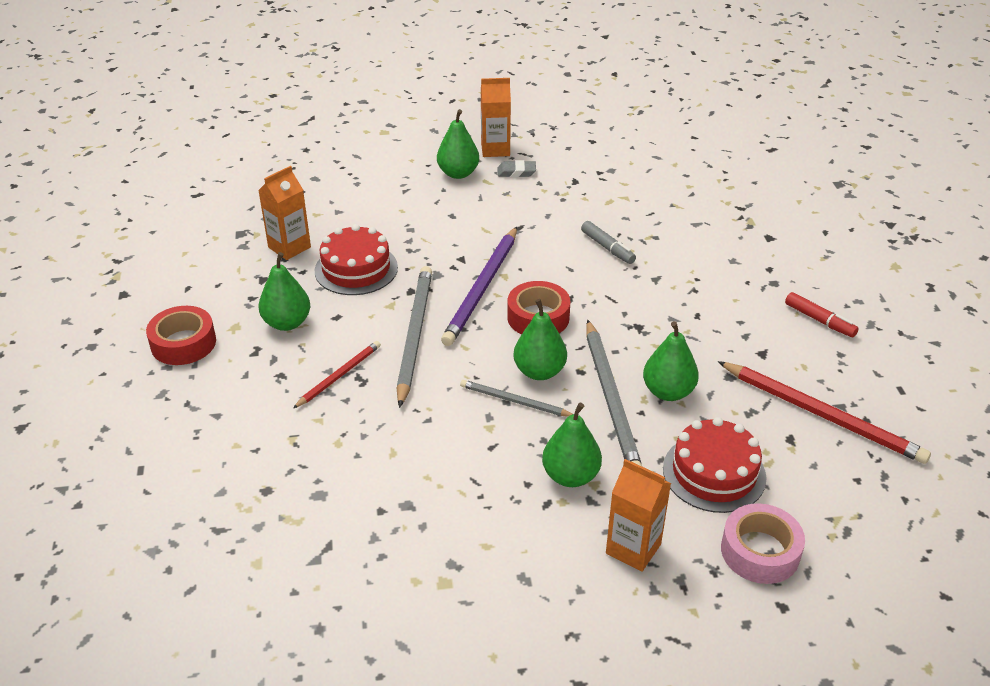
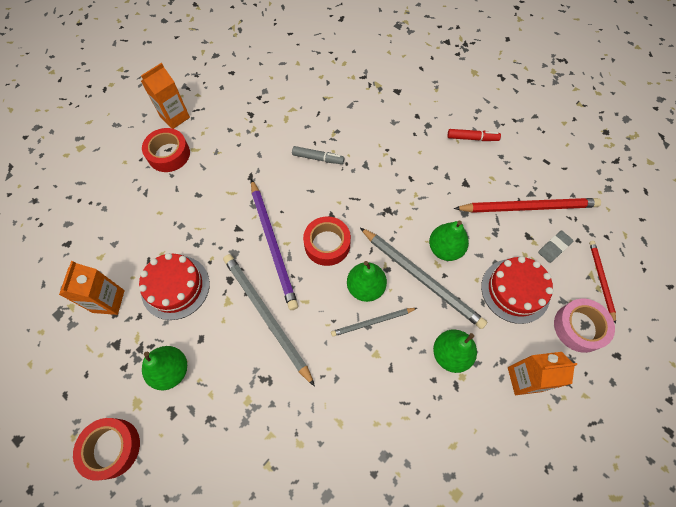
camera: 40 degrees left, 25 degrees up
red pencil [293,341,381,408] -> red pencil moved to [589,241,616,324]
green pear [437,109,479,179] -> red tape [142,128,190,172]
grey eraser [498,160,536,177] -> grey eraser moved to [538,231,574,263]

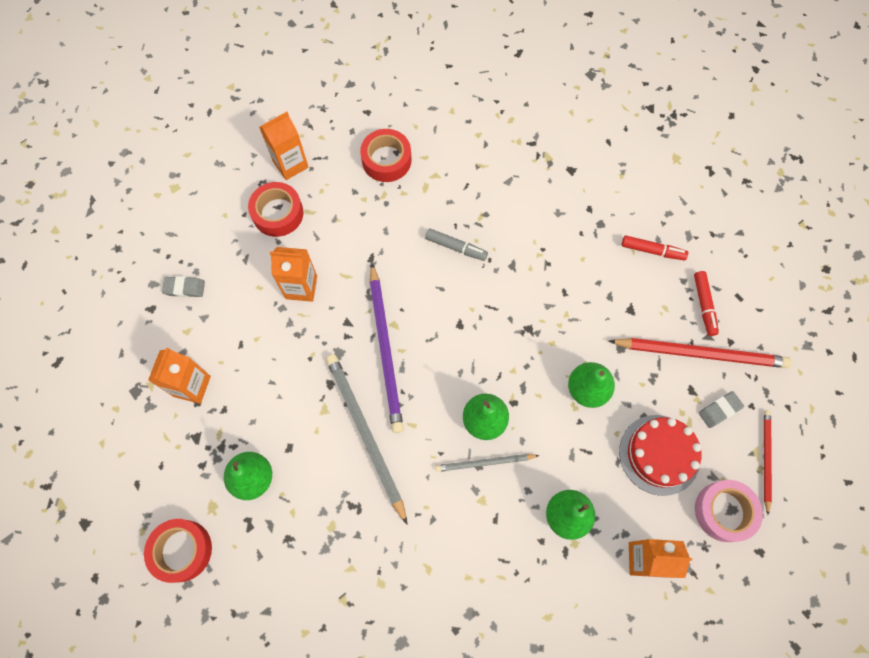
camera: 10 degrees right, 5 degrees up
red cake [139,253,210,320] -> none
red tape [303,216,351,266] -> red tape moved to [360,129,411,182]
grey pencil [360,228,487,329] -> none
none -> grey eraser [162,276,205,297]
none -> orange carton [270,247,317,302]
none -> red marker [694,271,719,336]

